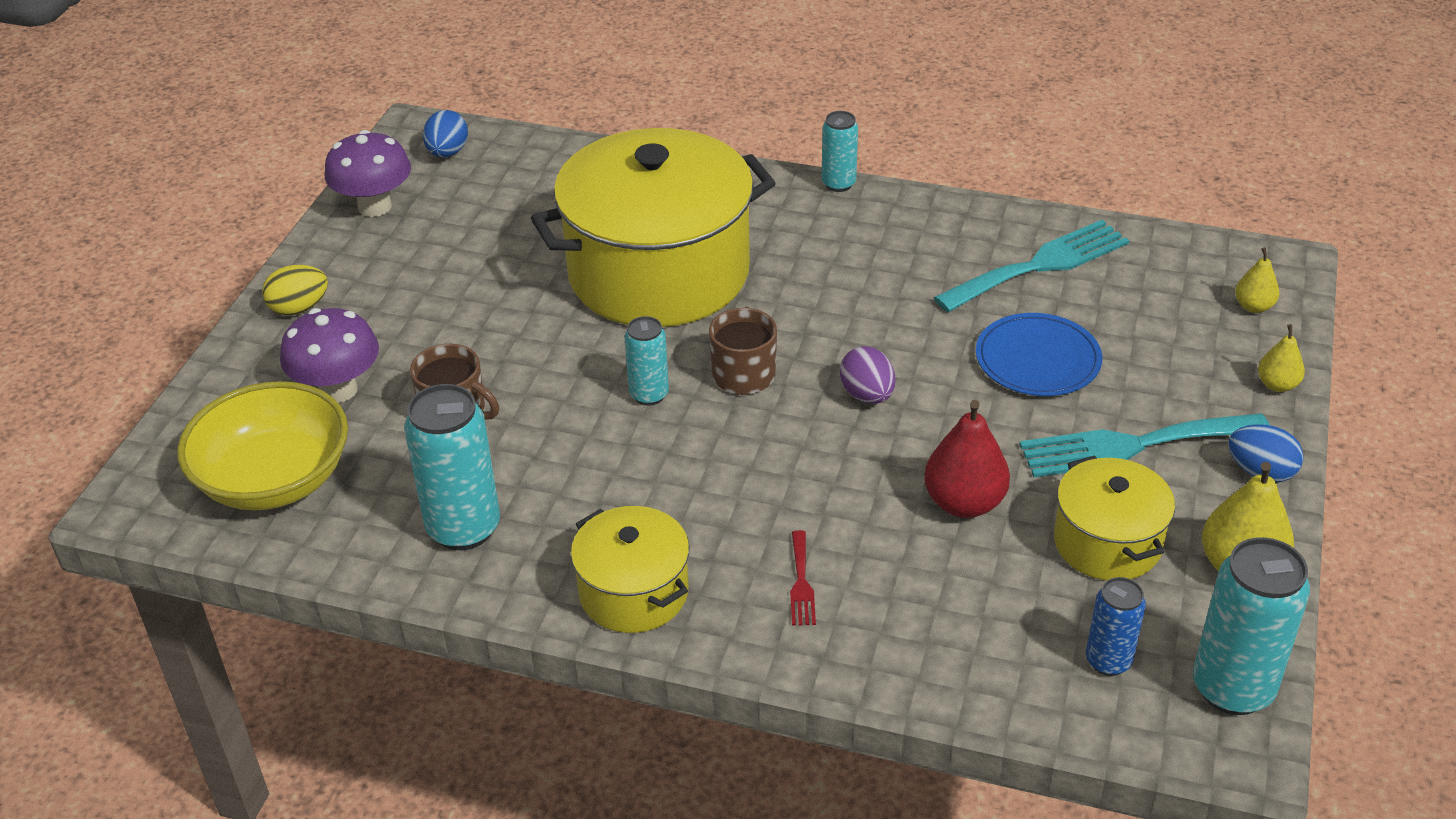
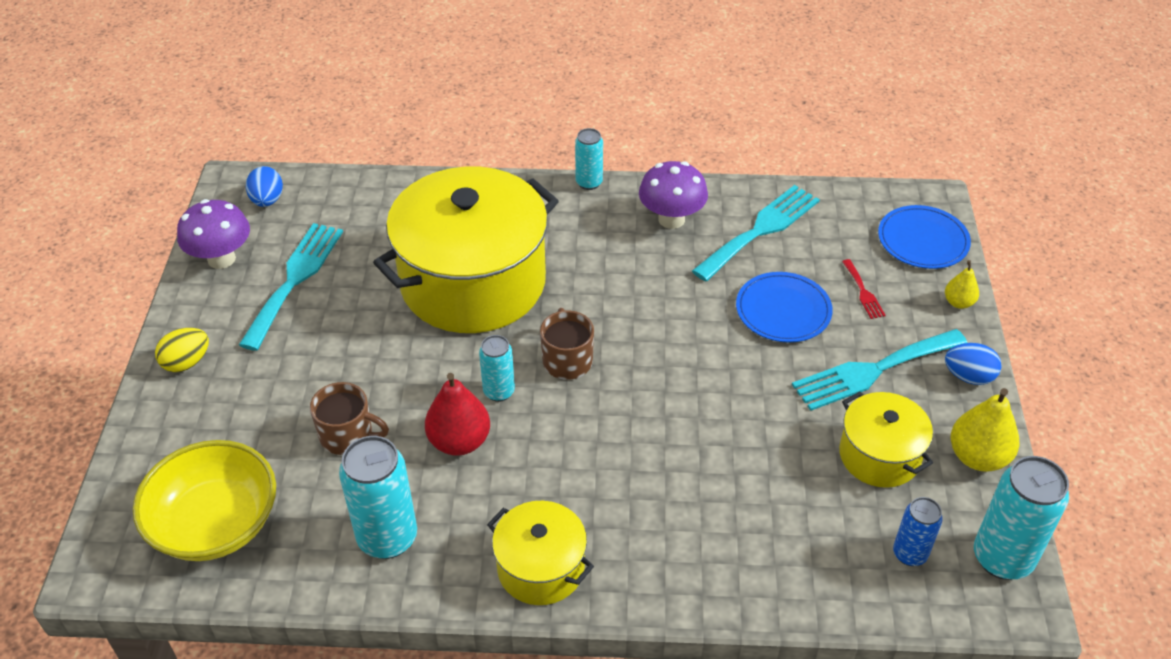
camera: 15 degrees left, 5 degrees up
purple mushroom [280,308,379,403] -> purple mushroom moved to [639,161,708,229]
red fork [790,530,816,626] -> red fork moved to [842,259,886,319]
purple egg [840,346,895,404] -> none
red pear [924,400,1010,518] -> red pear moved to [425,373,490,456]
yellow pear [1235,247,1279,313] -> blue plate [878,205,971,269]
none -> turquoise fork [239,223,343,351]

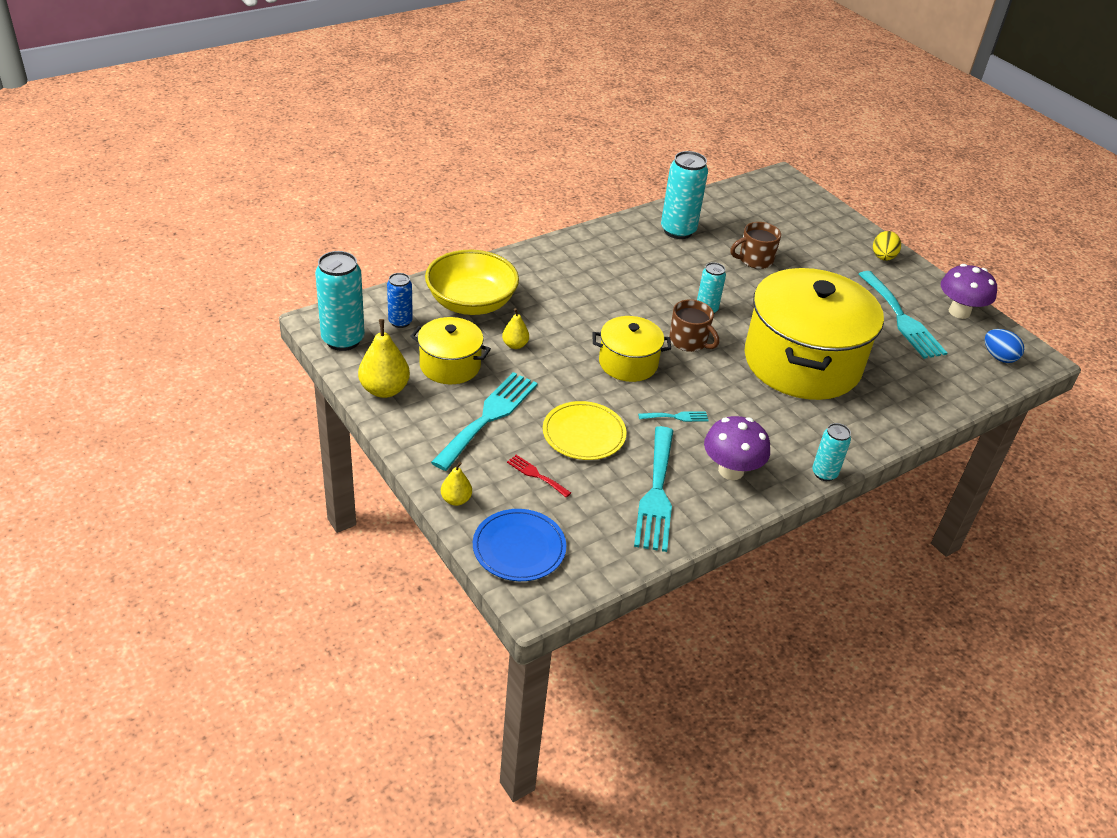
camera: 140 degrees right, 5 degrees down
yellow bowl [133,440,276,561] -> yellow bowl moved to [425,250,519,315]
red pear [425,373,490,456] -> none
yellow pot [487,501,594,605] -> yellow pot moved to [593,316,671,382]
blue plate [736,272,833,342] -> yellow plate [543,401,627,460]
blue egg [945,343,1002,385] -> none
none -> yellow pear [502,308,529,349]
none -> turquoise fork [638,411,709,422]

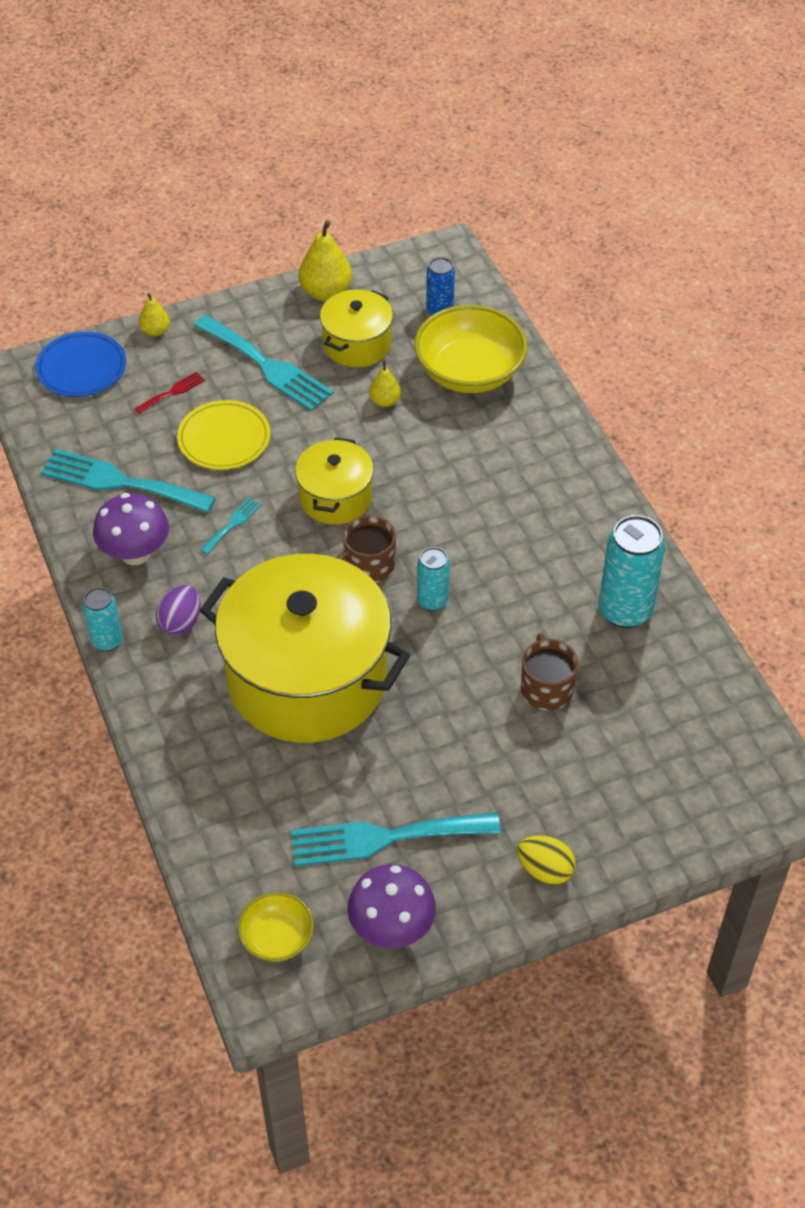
camera: 105 degrees right, 10 degrees up
turquoise can [315,251,365,351] -> none
turquoise fork [638,411,709,422] -> turquoise fork turned 150 degrees counterclockwise [200,497,262,555]
blue egg [985,329,1024,363] -> yellow bowl [238,892,314,962]
none -> purple egg [156,585,201,636]

